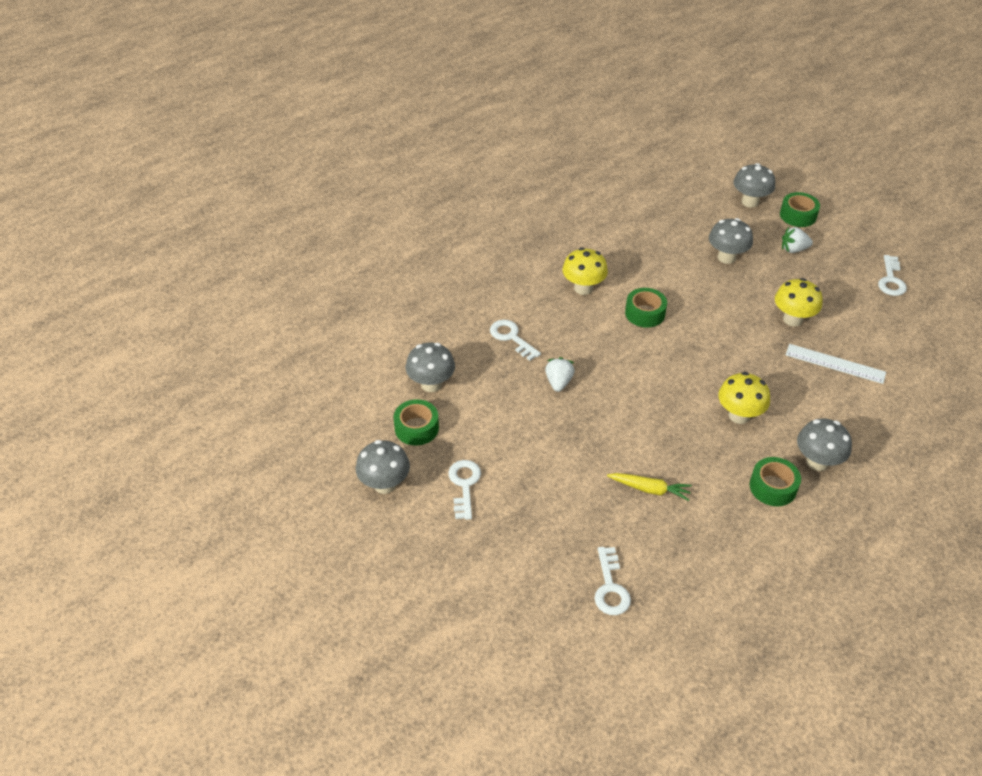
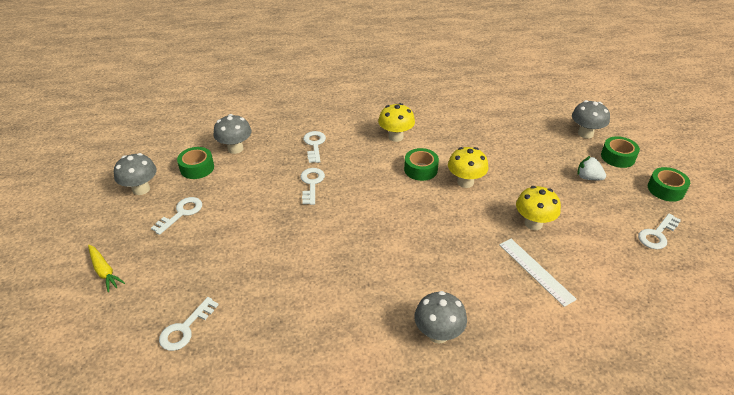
camera: 35 degrees right, 5 degrees down
white strawberry [545,357,575,392] -> white key [301,168,325,205]
yellow carrot [607,473,692,501] -> yellow carrot moved to [88,245,125,292]
grey mushroom [709,218,753,264] -> none
yellow mushroom [718,372,770,424] -> yellow mushroom moved to [448,147,488,188]
green tape [750,457,801,506] -> green tape moved to [648,167,690,202]

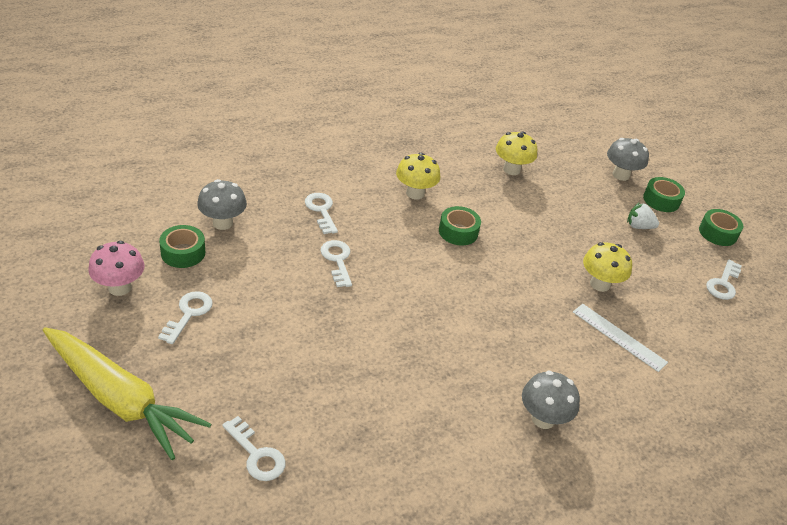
camera: 20 degrees left, 0 degrees up
yellow carrot [88,245,125,292] -> yellow carrot [42,327,211,460], size x2.31
grey mushroom [114,153,157,195] -> pink mushroom [88,241,145,296]
white key [159,297,219,351] -> white key turned 60 degrees counterclockwise [222,416,285,481]
yellow mushroom [448,147,488,188] -> yellow mushroom moved to [496,132,537,175]

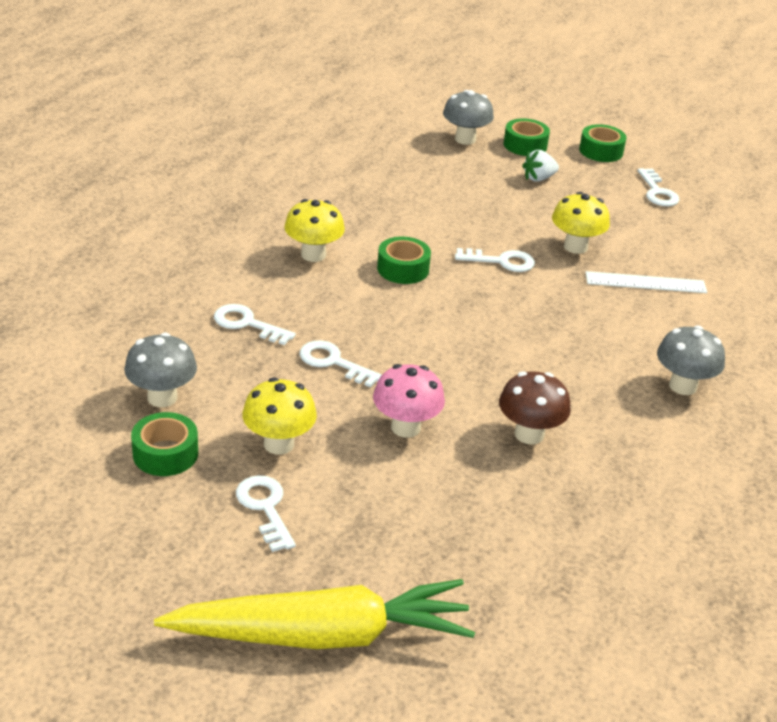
camera: 40 degrees left, 5 degrees down
pink mushroom [88,241,145,296] -> pink mushroom moved to [373,364,445,438]
white key [222,416,285,481] -> white key moved to [455,248,535,272]
yellow mushroom [496,132,537,175] -> yellow mushroom moved to [242,378,317,455]
none -> brown mushroom [499,371,571,445]

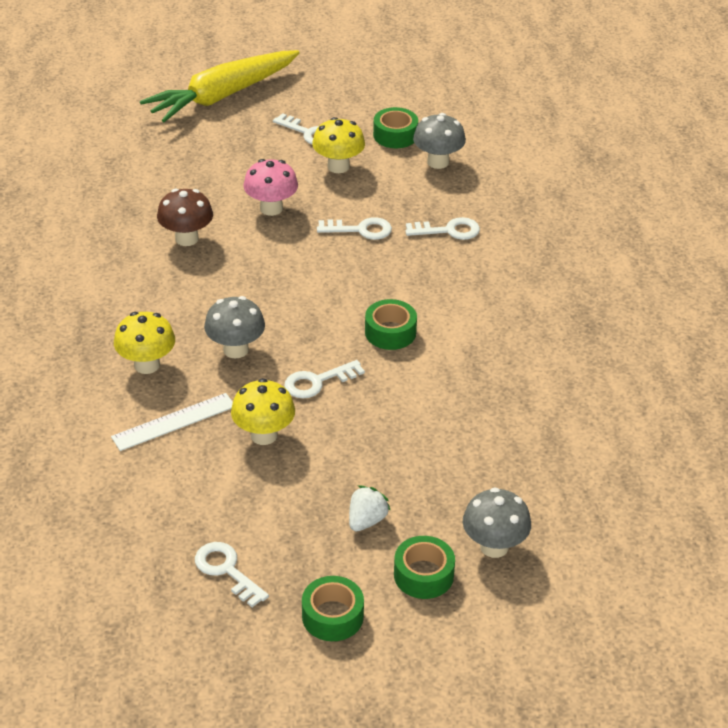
camera: 150 degrees right, 5 degrees up
yellow mushroom [284,199,345,262] -> yellow mushroom moved to [114,312,175,374]
grey mushroom [657,325,725,395] -> grey mushroom moved to [204,296,265,359]

